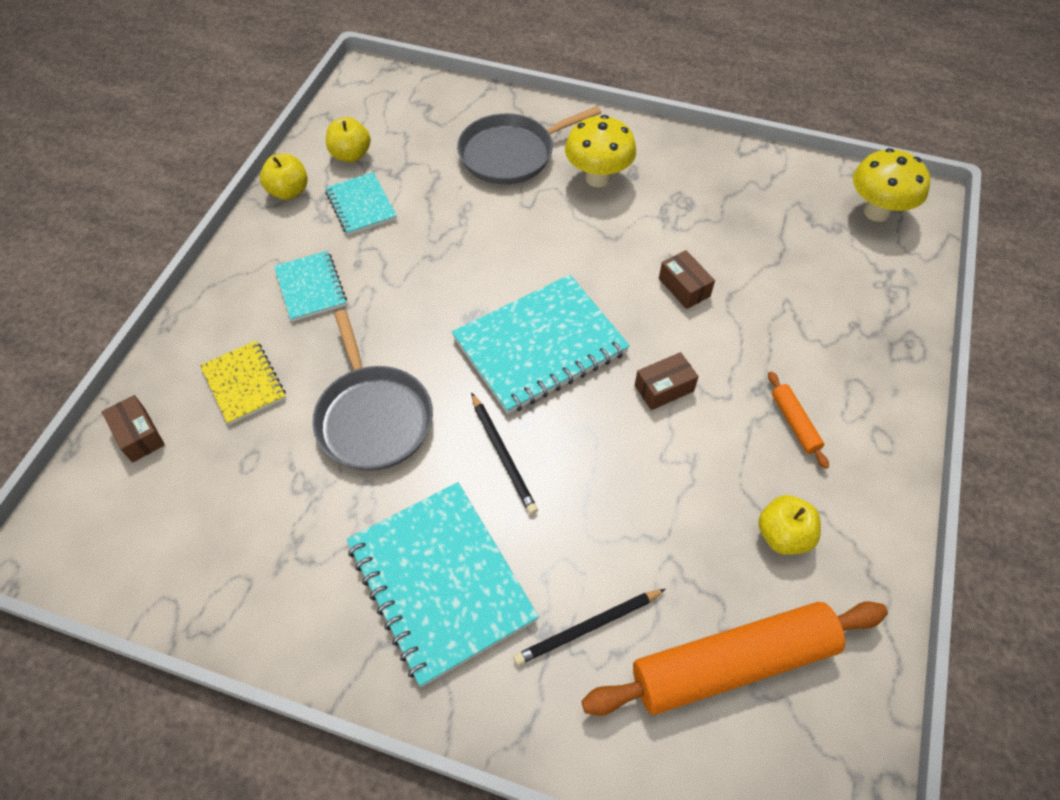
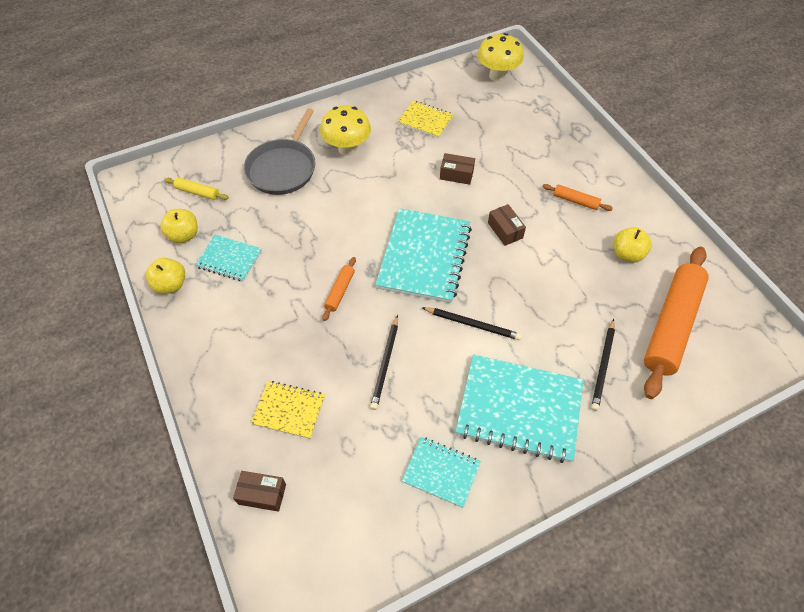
camera: 45 degrees left, 0 degrees up
turquoise notebook [274,251,347,322] -> turquoise notebook moved to [402,437,481,508]
grey pan [312,310,433,471] -> black pencil [370,315,398,410]
brown box [635,352,699,410] -> brown box turned 45 degrees counterclockwise [488,204,526,246]
none -> yellow rolling pin [165,177,229,200]
none -> orange rolling pin [322,257,356,321]
none -> yellow notebook [398,100,454,138]

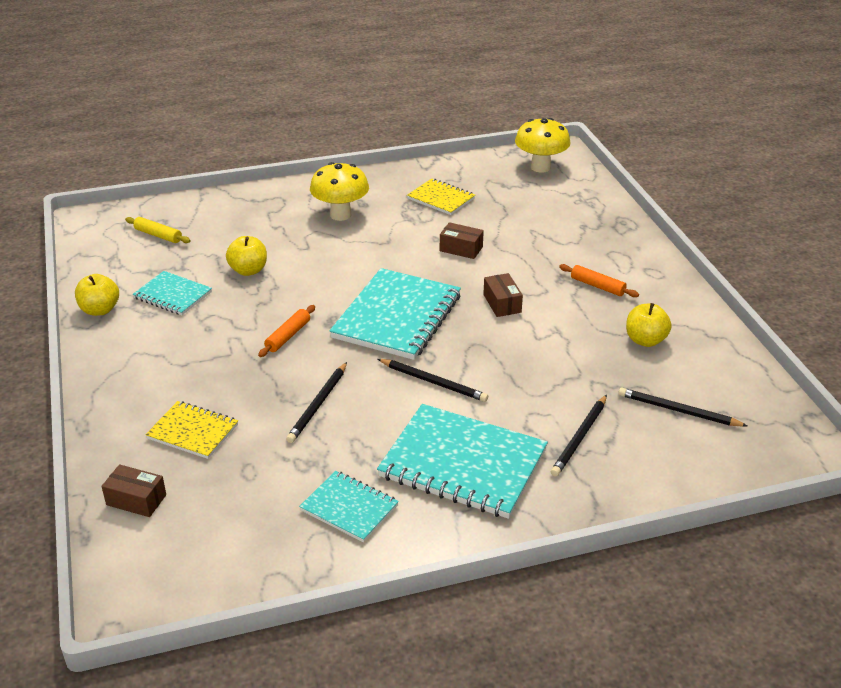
camera: 10 degrees right, 20 degrees down
yellow apple [160,209,198,243] -> yellow apple moved to [226,236,267,276]
grey pan [244,108,315,195] -> none
orange rolling pin [644,246,709,399] -> black pencil [618,388,747,427]

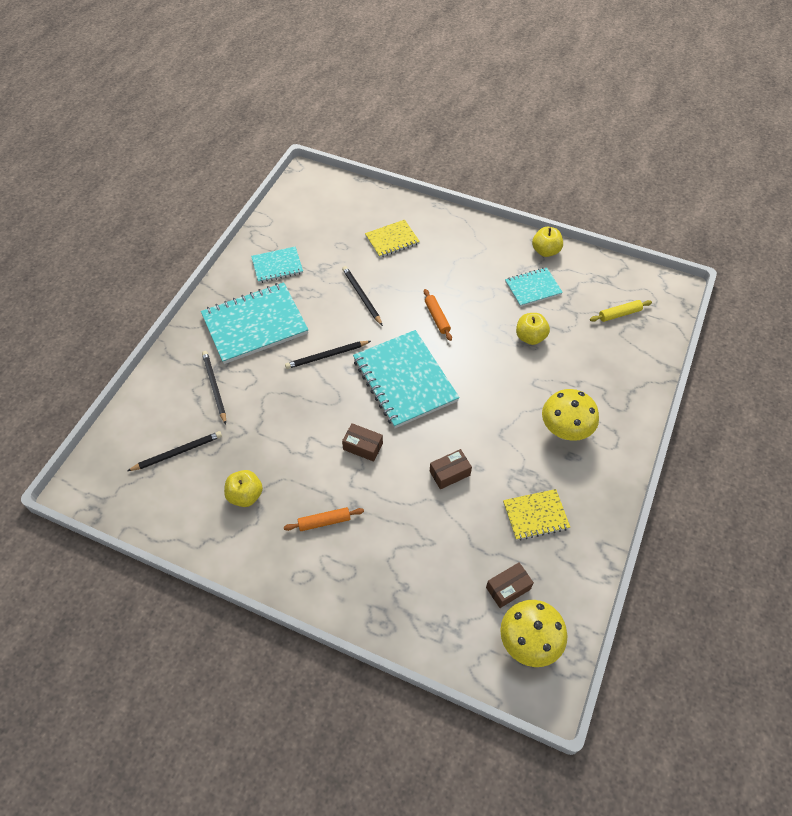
camera: 130 degrees right, 20 degrees up
brown box [101,464,166,517] -> brown box moved to [486,562,534,608]

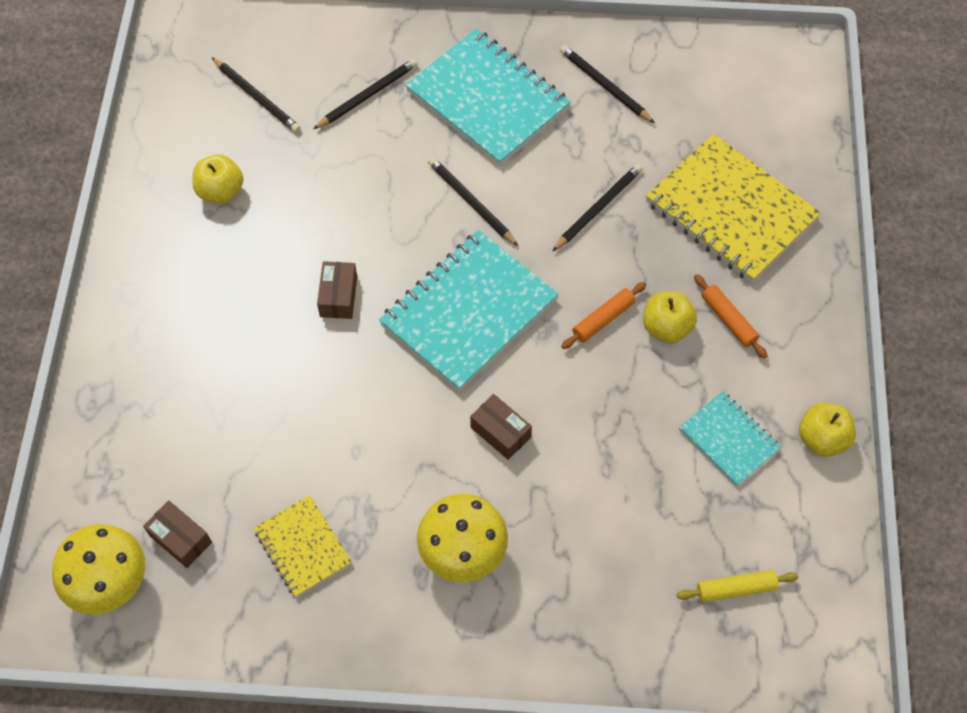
camera: 70 degrees right, 5 degrees up
turquoise notebook [251,246,303,283] -> black pencil [560,45,655,123]
orange rolling pin [284,507,364,531] -> orange rolling pin moved to [694,274,767,358]
yellow notebook [365,220,420,258] -> yellow notebook [646,134,821,283], size x1.85
brown box [430,449,472,489] -> brown box moved to [470,394,532,460]
yellow apple [516,313,550,345] -> yellow apple moved to [643,291,697,343]
yellow rolling pin [590,300,652,322] -> yellow rolling pin turned 60 degrees counterclockwise [677,570,798,602]

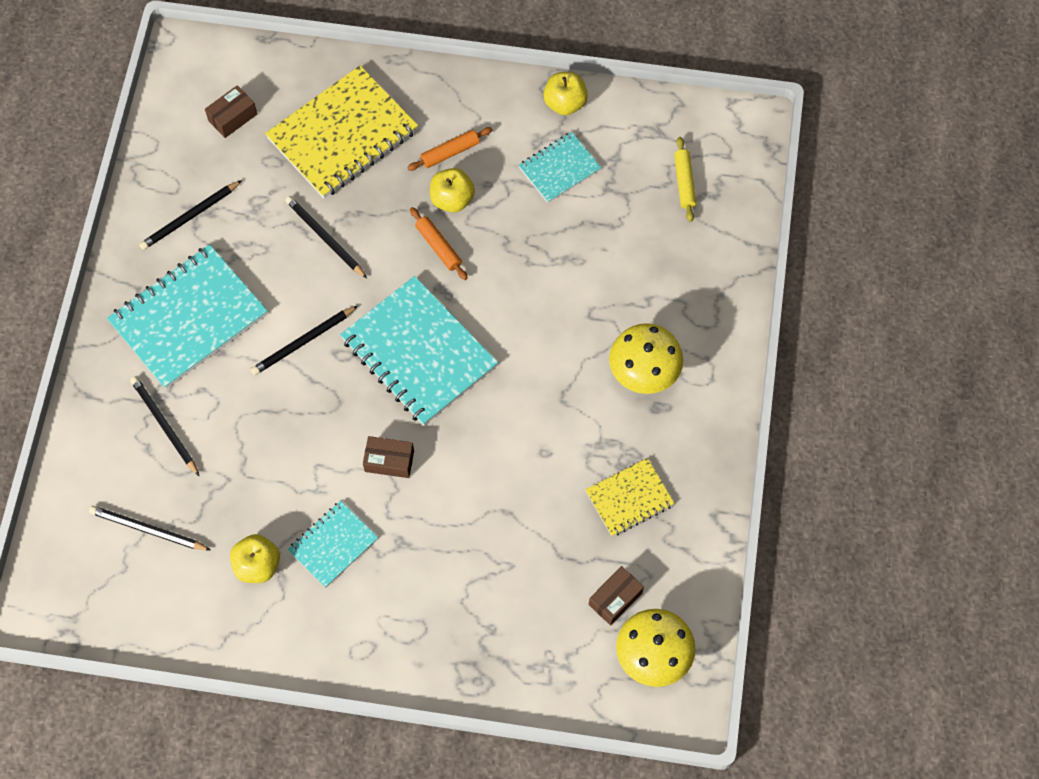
camera: 85 degrees left, 5 degrees up
black pencil [211,57,301,133] -> black pencil turned 120 degrees counterclockwise [89,506,211,551]
brown box [470,394,532,460] -> brown box moved to [205,85,257,138]
none -> turquoise notebook [288,501,378,588]

